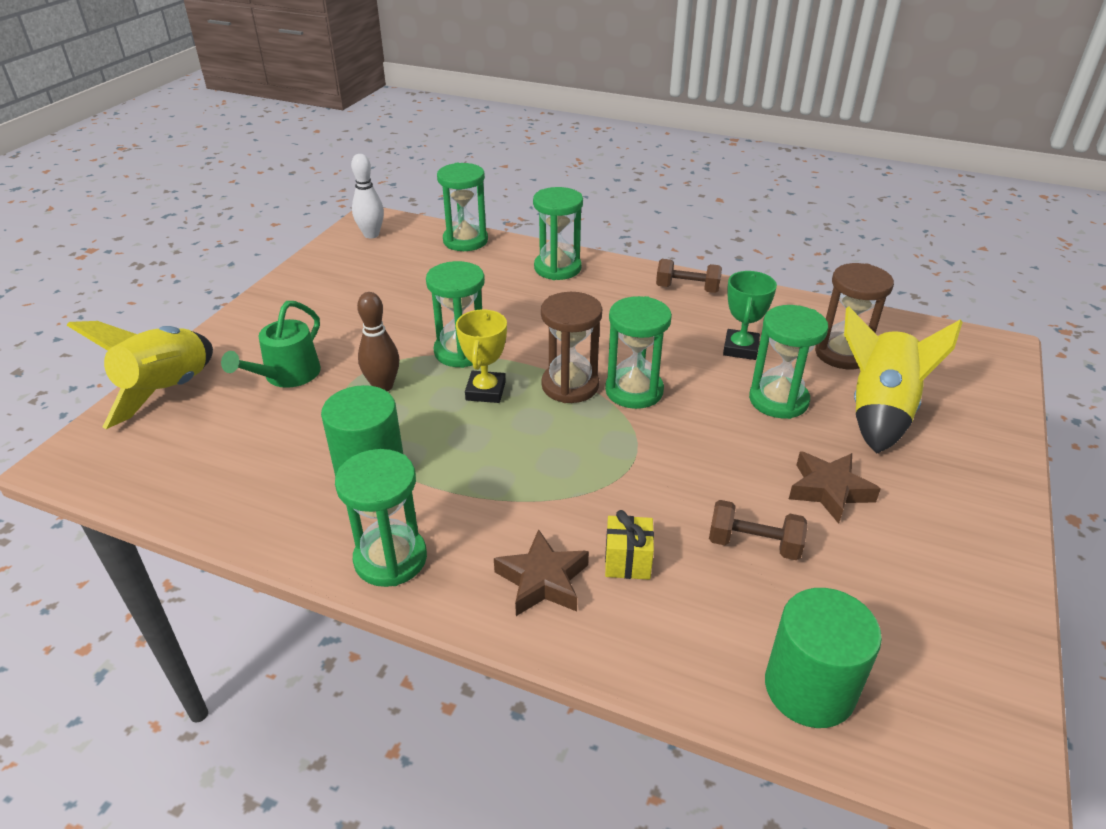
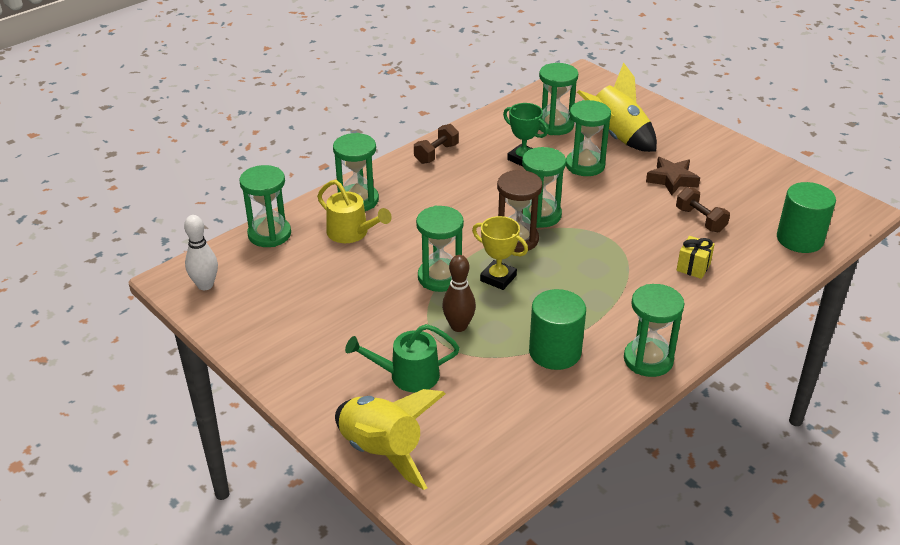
camera: 65 degrees left, 0 degrees up
green watering can [221,301,321,388] -> green watering can turned 120 degrees clockwise [345,324,460,392]
brown star [494,529,589,616] -> none
brown dumbbell [709,500,808,560] -> brown dumbbell turned 75 degrees counterclockwise [676,187,730,232]
brown hourglass [815,263,894,369] -> green hourglass [539,63,578,135]
none -> yellow watering can [317,180,392,243]

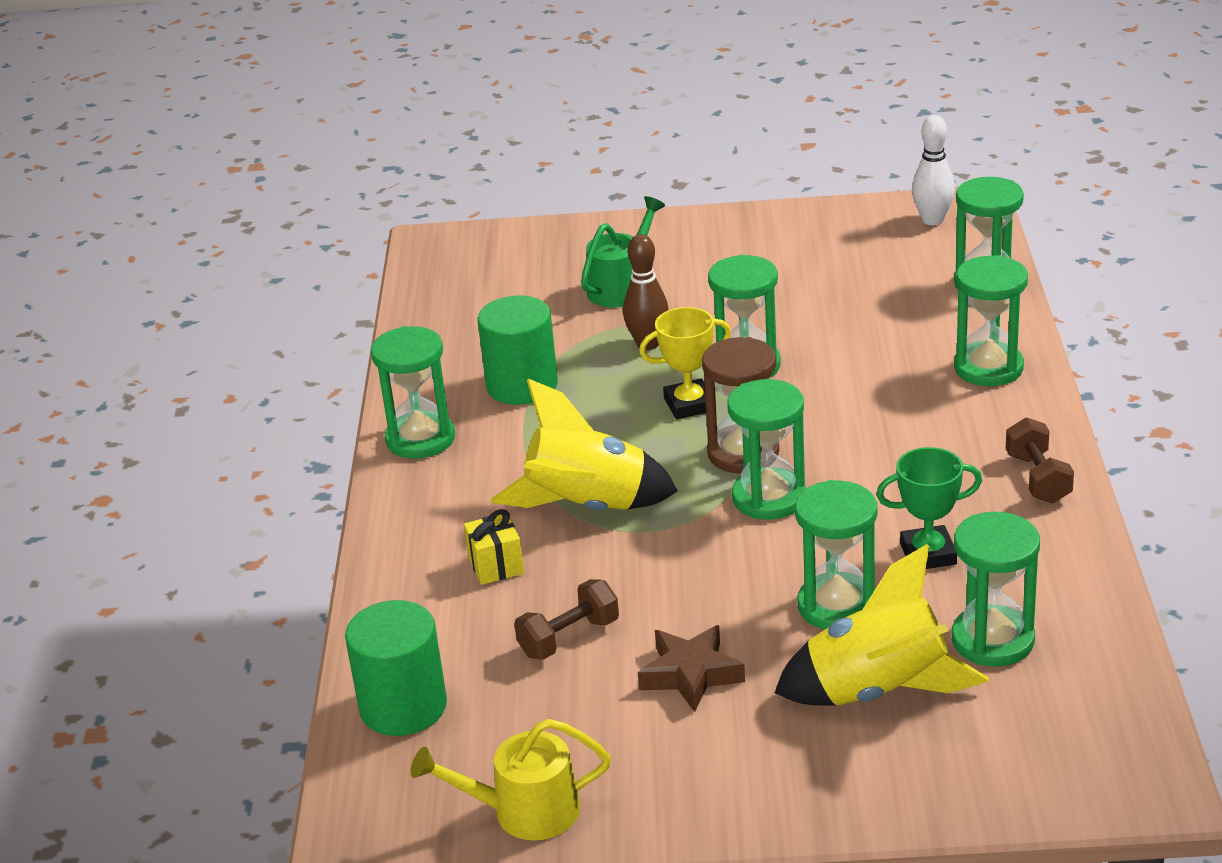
camera: 135 degrees right, 5 degrees down
yellow watering can [317,180,392,243] -> yellow watering can moved to [411,719,611,840]
yellow rocket [335,389,445,490] -> yellow rocket moved to [491,379,678,510]
brown dumbbell [676,187,730,232] -> brown dumbbell turned 45 degrees counterclockwise [514,579,619,660]

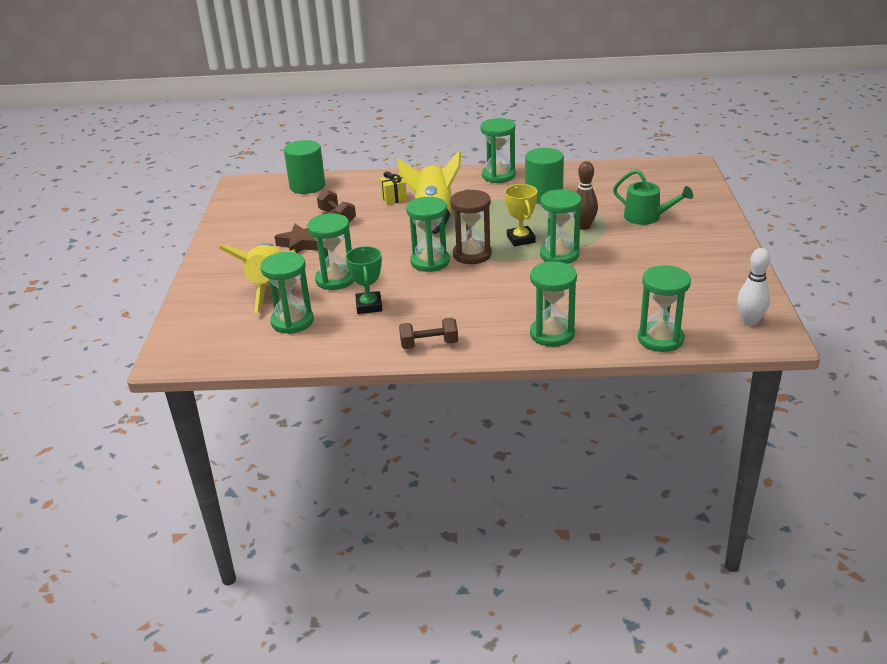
camera: 90 degrees right, 0 degrees up
yellow watering can [411,719,611,840] -> none

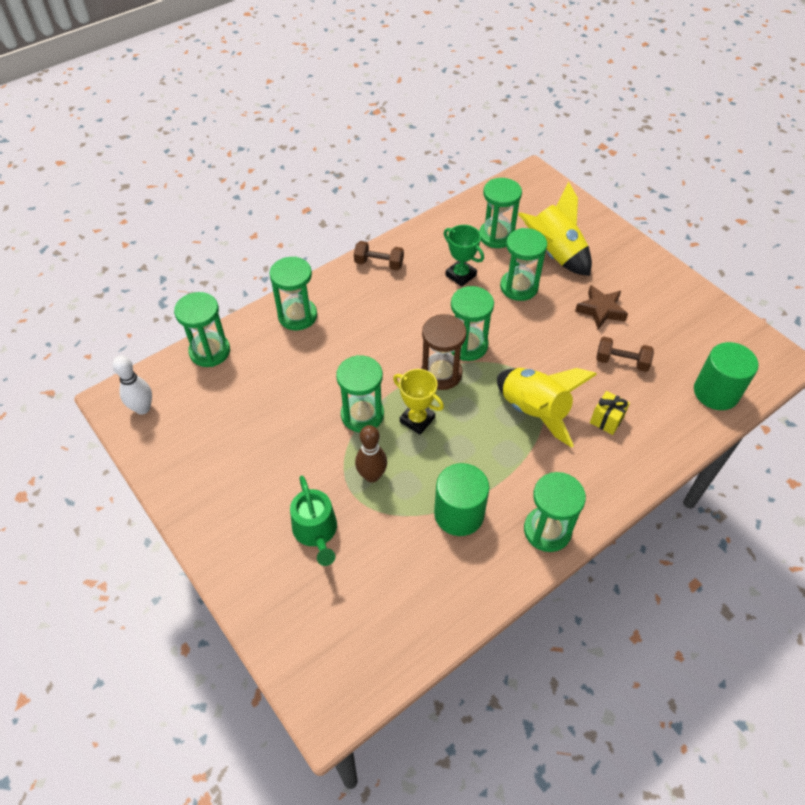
camera: 140 degrees right, 20 degrees up
brown dumbbell [399,318,458,349] -> brown dumbbell turned 60 degrees clockwise [354,241,404,270]
green watering can [613,169,693,225] -> green watering can turned 105 degrees counterclockwise [290,476,337,566]

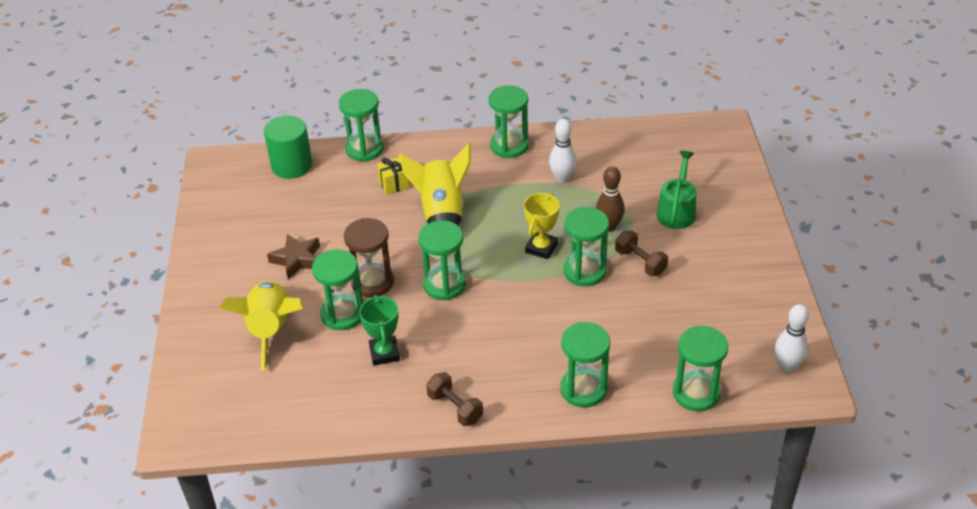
camera: 145 degrees left, 10 degrees down
yellow trophy [393,369,444,435] -> yellow trophy turned 45 degrees clockwise [524,193,560,259]
brown hourglass [421,314,467,390] -> brown hourglass moved to [344,218,394,298]
green cylinder [434,463,489,536] -> white bowling pin [549,119,577,183]
green hourglass [479,178,522,248] -> green hourglass moved to [339,89,384,162]
brown dumbbell [597,337,654,372] -> brown dumbbell moved to [615,230,668,276]

